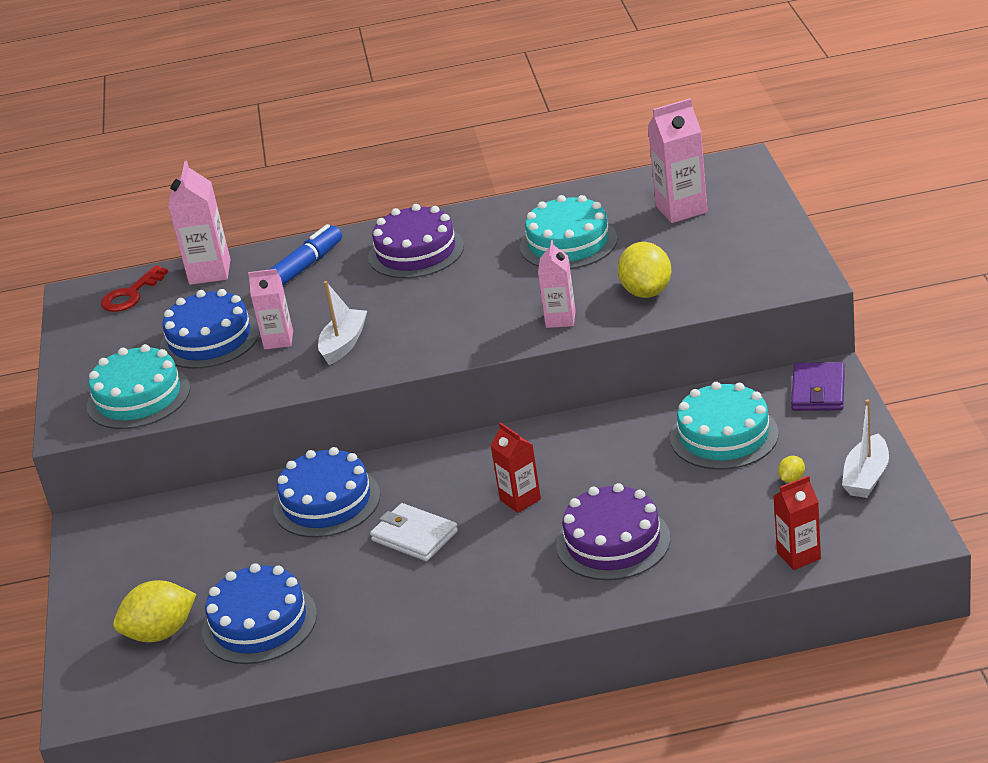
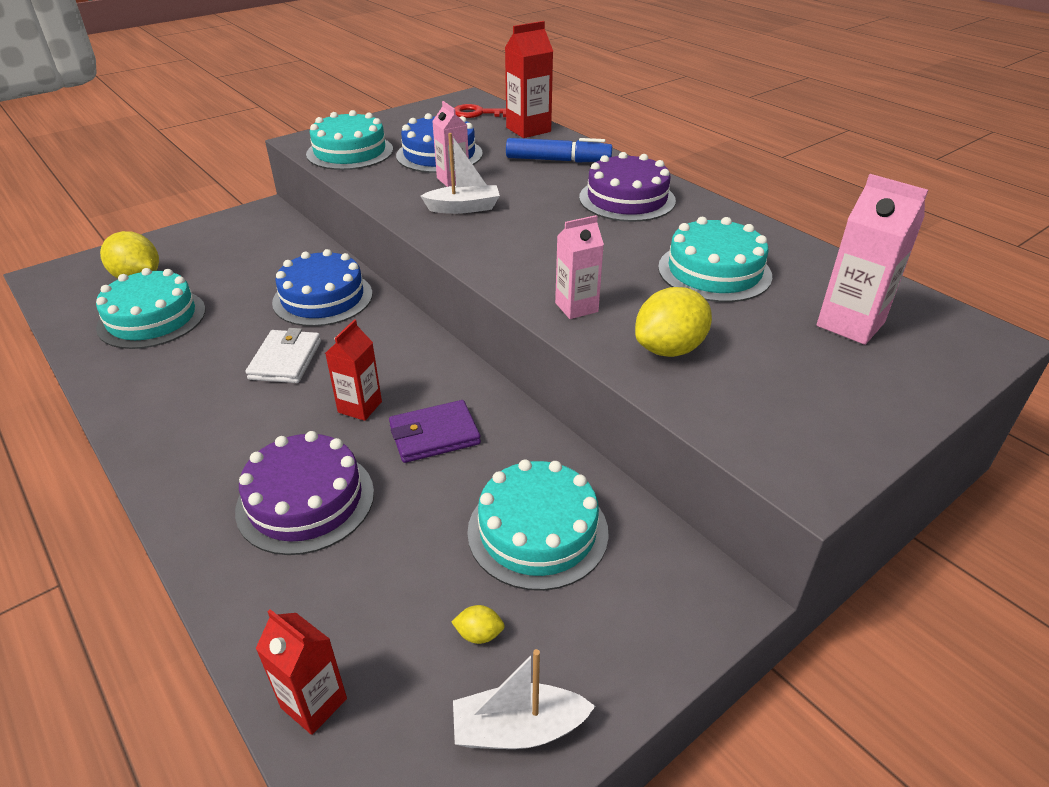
camera: 55 degrees right, 5 degrees up
pink carton [168,161,231,285] -> red carton [505,21,553,138]
blue cake [202,563,317,664] -> turquoise cake [96,268,205,349]
purple wallet [791,362,845,411] -> purple wallet moved to [389,400,481,463]

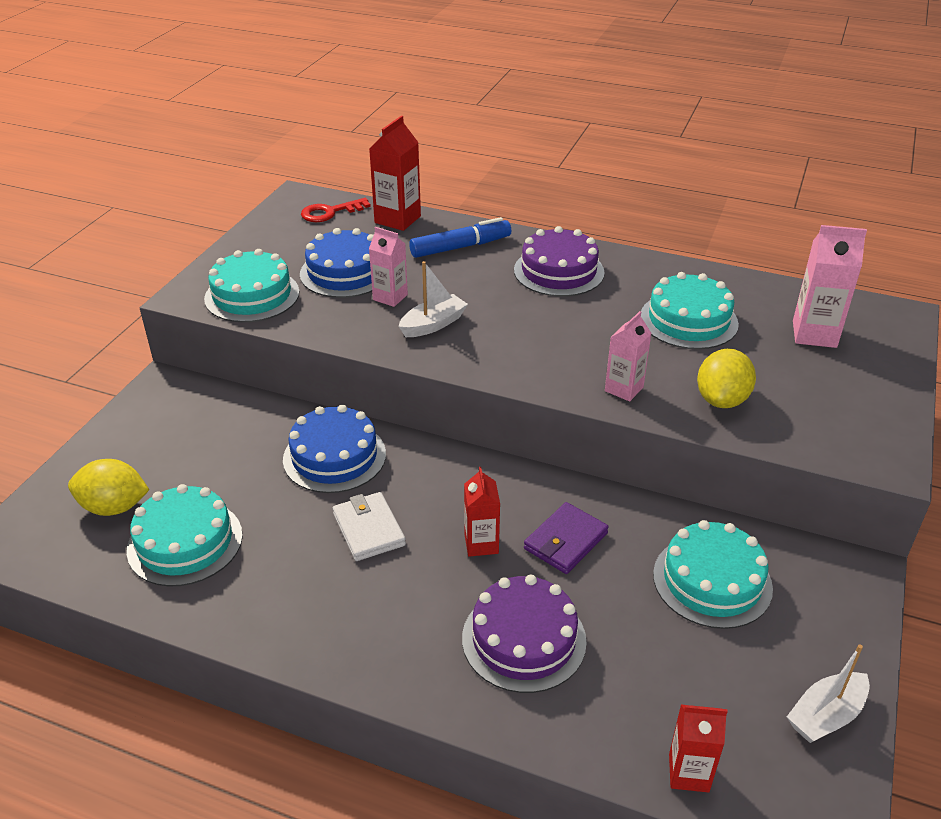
camera: 30 degrees left, 0 degrees up
yellow lemon [452,605,505,644] -> none

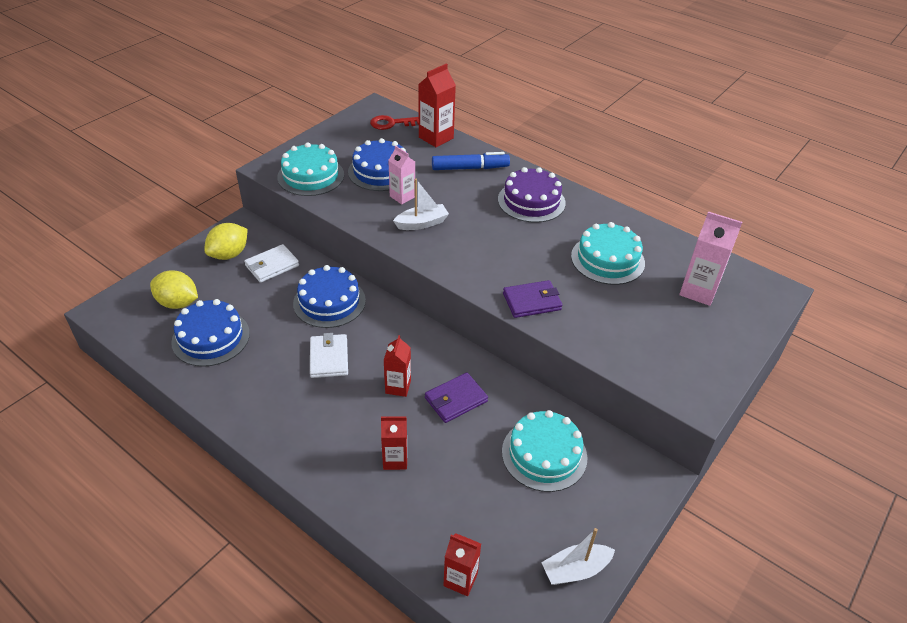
camera: 15 degrees right, 5 degrees up
turquoise cake [127,484,243,586] -> blue cake [171,299,250,367]
purple cake [462,575,587,693] -> red carton [381,416,407,470]
pink carton [605,311,652,402] -> purple wallet [503,280,562,318]
yellow lemon [697,349,756,408] -> yellow lemon moved to [204,223,247,260]
none -> white wallet [244,244,299,283]

